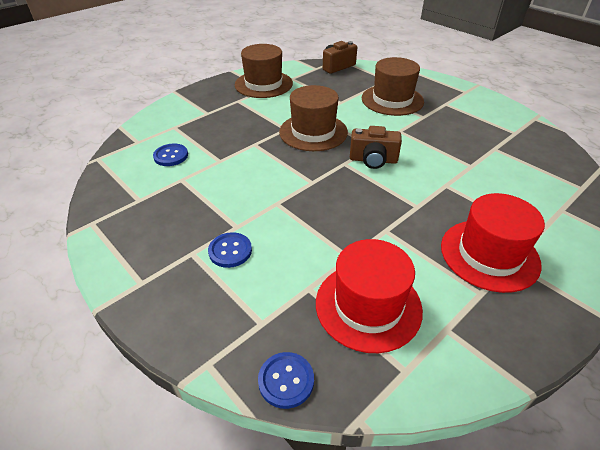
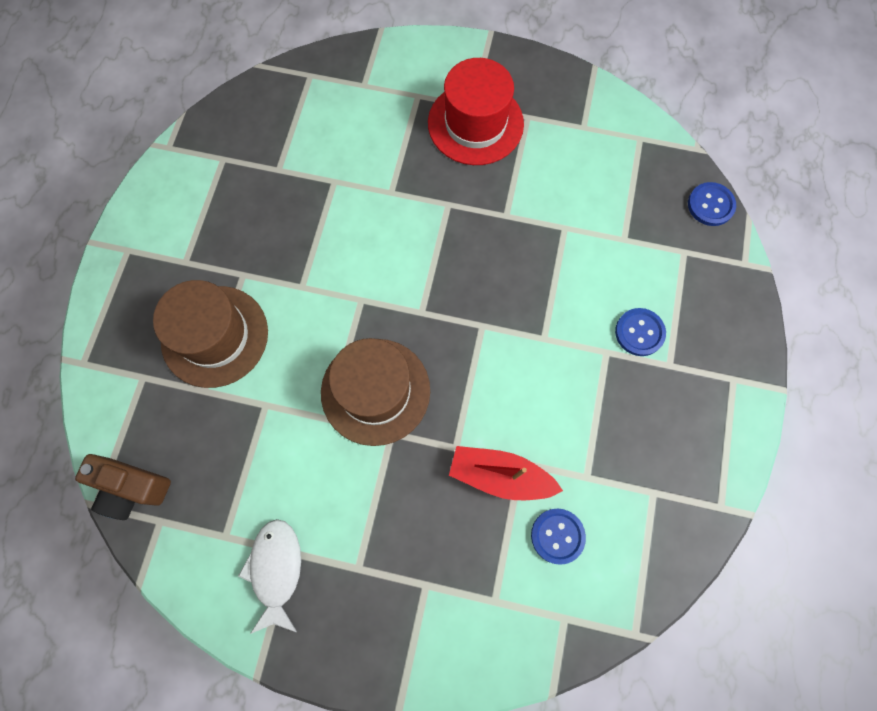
camera: 125 degrees left, 30 degrees up
brown hat [235,44,293,98] -> white fish [238,519,301,634]
red hat [316,239,423,353] -> none
brown camera [350,126,402,169] -> none
none -> red boat [449,446,563,500]

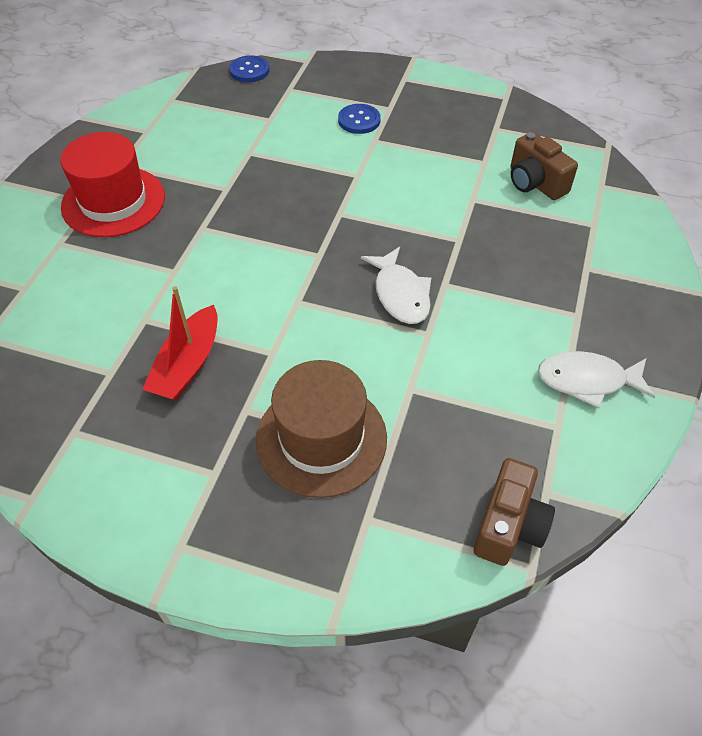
camera: 85 degrees left, 20 degrees down
brown hat [321,338,430,446] -> white fish [361,247,431,324]
red boat [449,446,563,500] -> red boat moved to [142,286,218,400]
blue button [531,509,586,565] -> brown camera [511,132,578,200]

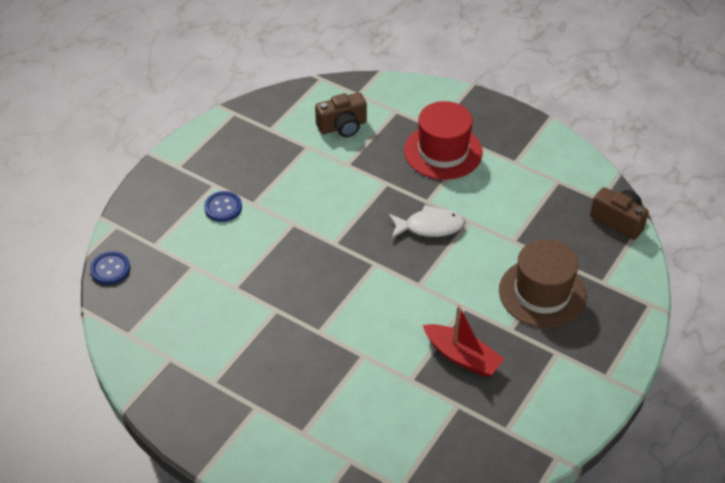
camera: 75 degrees left, 5 degrees down
red hat [60,132,165,237] -> red hat moved to [404,101,483,180]
white fish [538,351,655,408] -> none

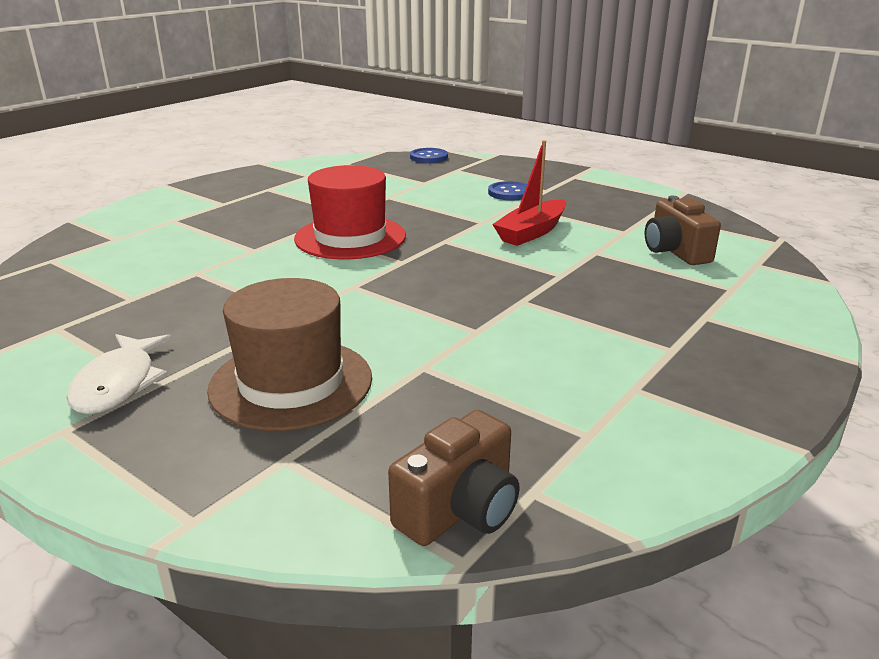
camera: 95 degrees right, 20 degrees down
white fish [389,205,465,238] -> white fish moved to [67,334,172,414]
red hat [404,101,483,180] -> red hat moved to [294,165,406,259]
red boat [423,305,504,377] -> red boat moved to [492,140,566,246]

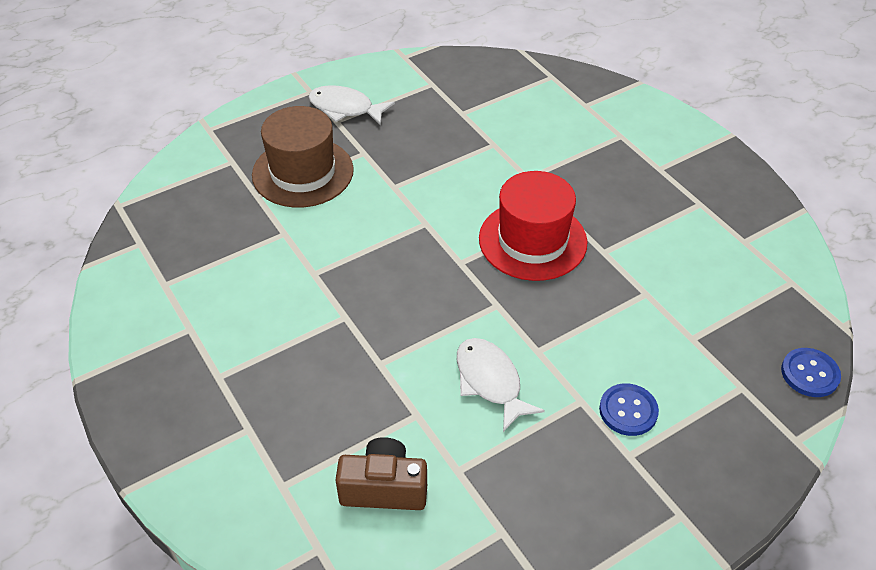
camera: 110 degrees right, 20 degrees up
brown camera [388,410,520,546] -> none
red boat [492,140,566,246] -> white fish [457,338,545,432]

